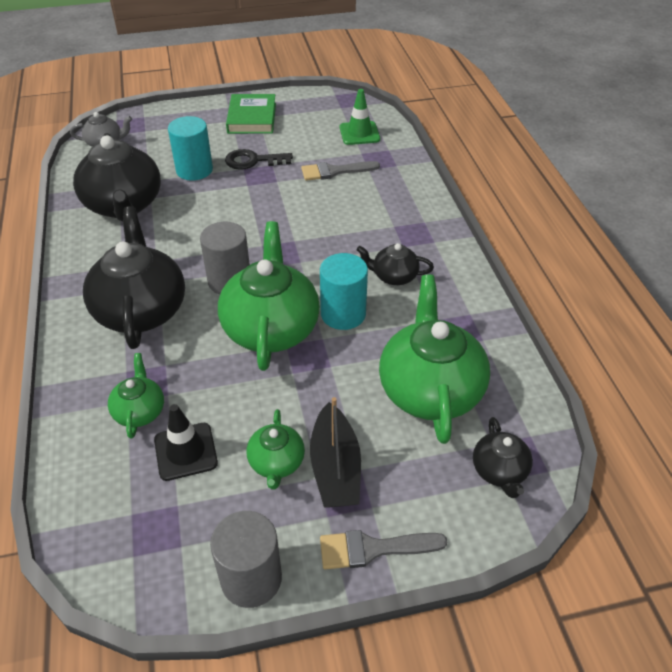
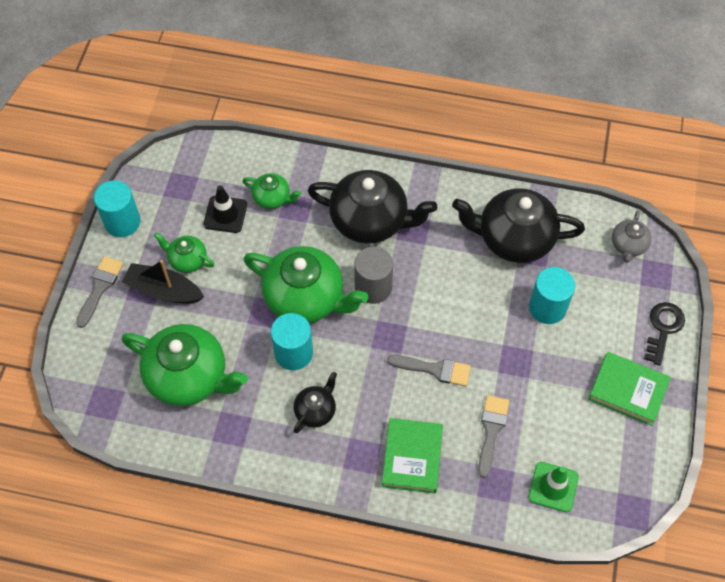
camera: 115 degrees right, 15 degrees up
grey cylinder [210,511,282,608] -> turquoise cylinder [94,180,141,237]
black key [225,149,293,170] -> black key moved to [644,302,685,366]
black teapot [473,417,533,498] -> none
none -> green book [382,418,443,494]
none -> grey brush [387,355,471,386]

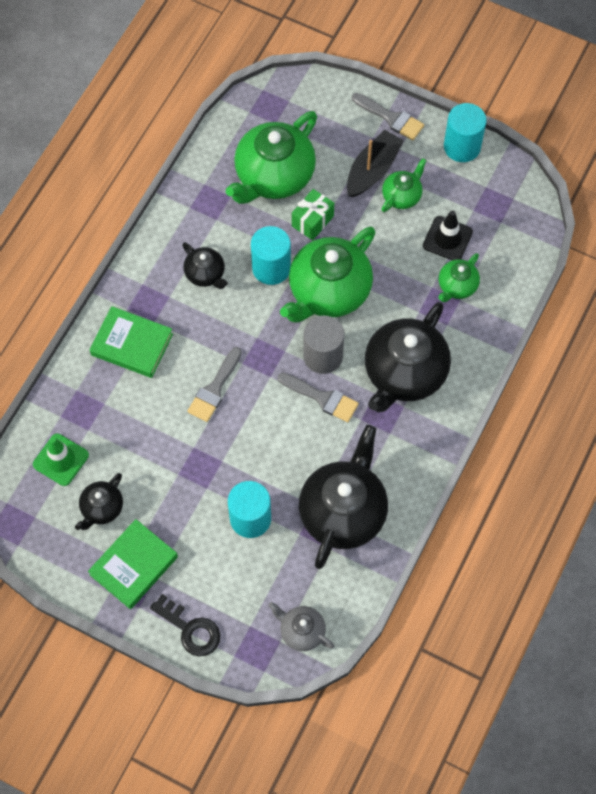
camera: 105 degrees right, 5 degrees up
grey brush [478,395,509,478] -> grey brush moved to [278,372,359,422]
none -> black teapot [75,473,123,530]
none -> green gift [292,189,334,240]

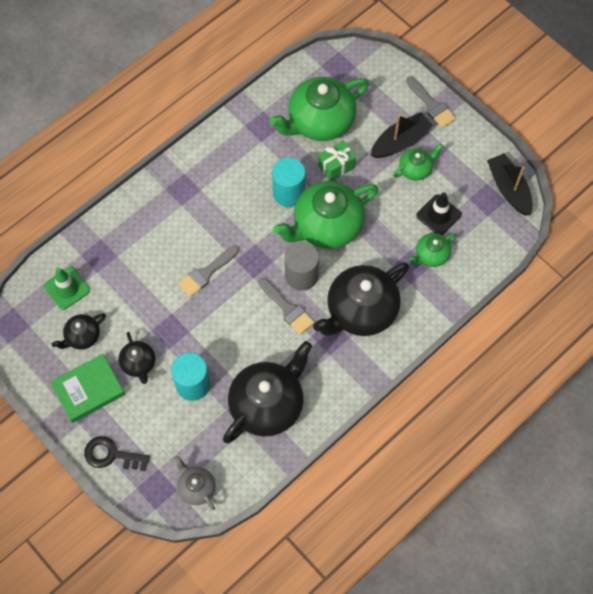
camera: 20 degrees right, 0 degrees up
green book [90,306,173,378] -> none
black key [150,594,220,656] -> black key turned 135 degrees clockwise [84,436,150,471]
black teapot [182,242,228,289] -> black teapot moved to [119,332,155,384]
turquoise cylinder [444,103,487,162] -> none
none -> black boat [487,154,533,215]

